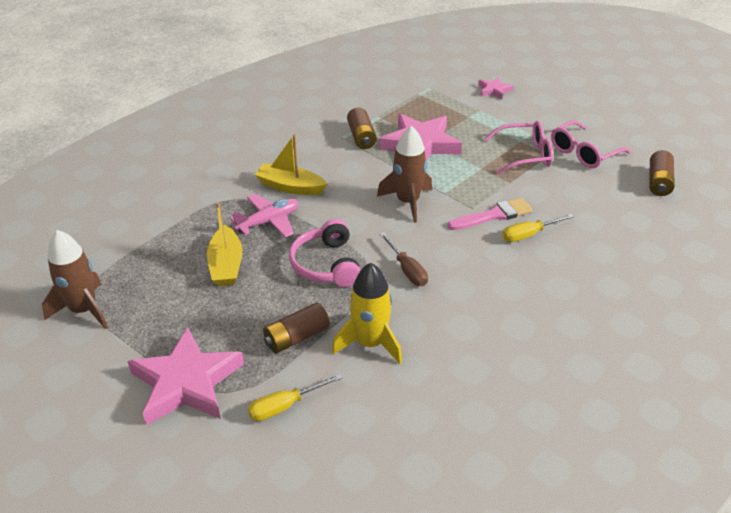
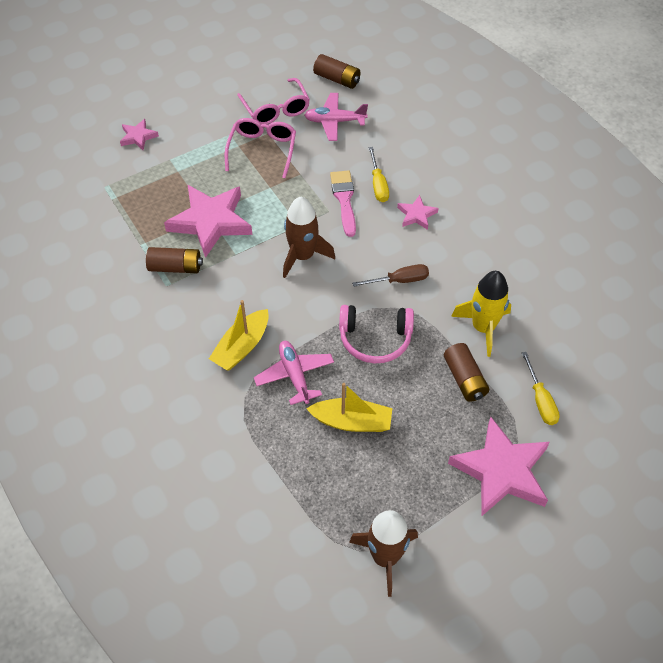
camera: 75 degrees left, 15 degrees up
none -> pink plane [304,93,368,141]
none -> pink star [397,195,439,230]

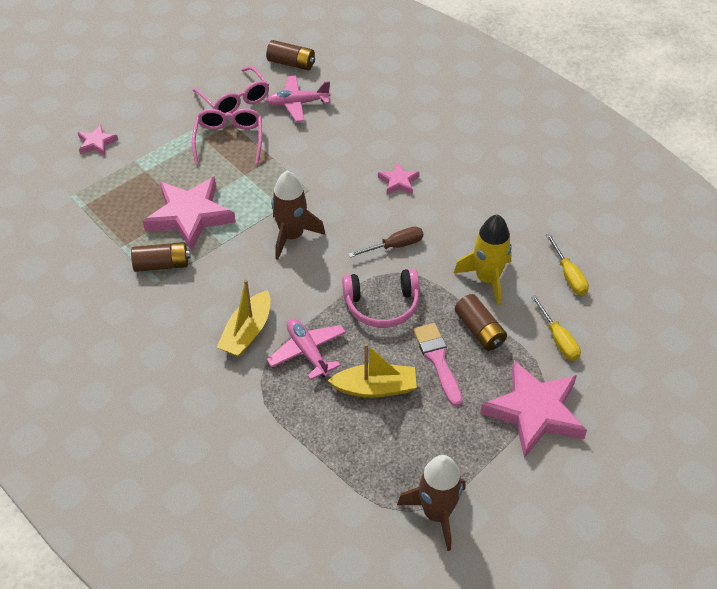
camera: 10 degrees left, 5 degrees down
pink brush [330,170,356,237] -> pink brush moved to [413,323,463,407]
yellow screwdriver [369,147,389,202] -> yellow screwdriver moved to [546,234,589,295]

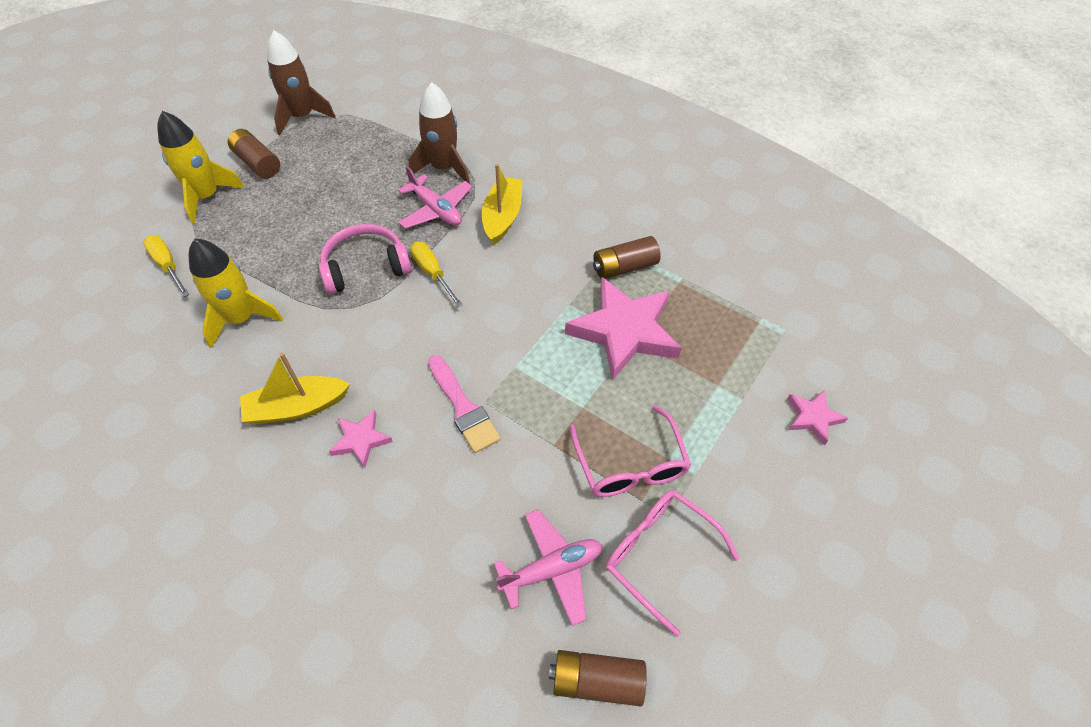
camera: 165 degrees right, 5 degrees up
brown rocket [271,171,325,260] -> brown rocket moved to [408,82,470,184]
yellow boat [328,343,417,398] -> yellow boat moved to [240,352,350,424]
brown screwdriver [348,227,423,258] -> none
pink brush [413,323,463,407] -> pink brush moved to [428,355,501,453]
brown battery [455,294,507,351] -> brown battery moved to [228,129,280,178]
pink star [480,360,587,458] -> yellow rocket [157,111,245,223]
yellow screwdriver [546,234,589,295] -> yellow screwdriver moved to [410,241,463,307]

